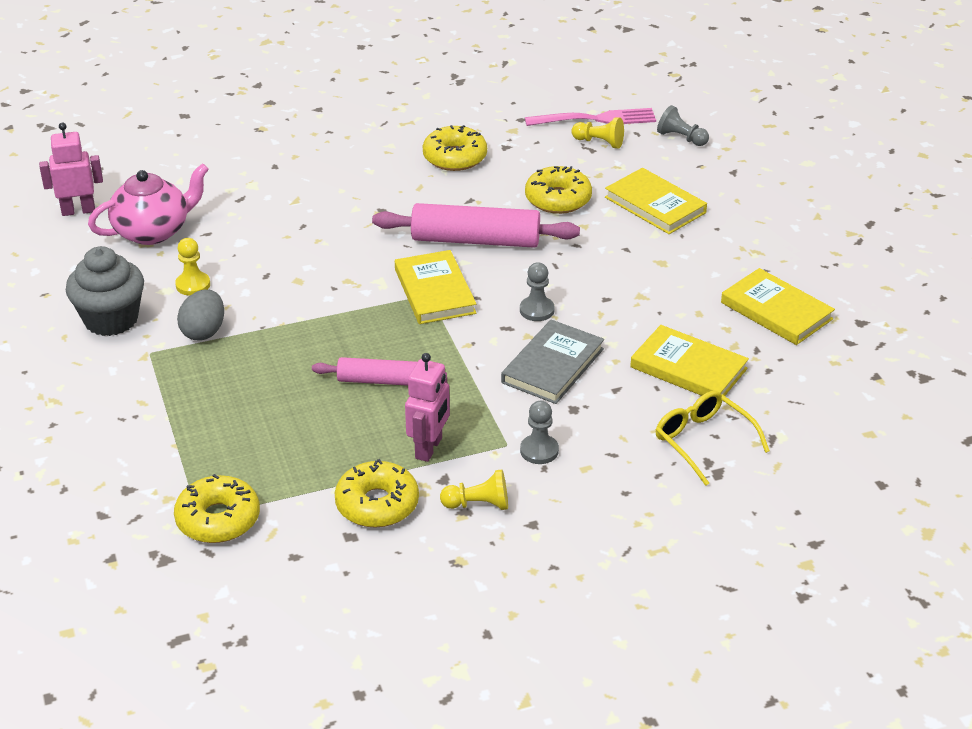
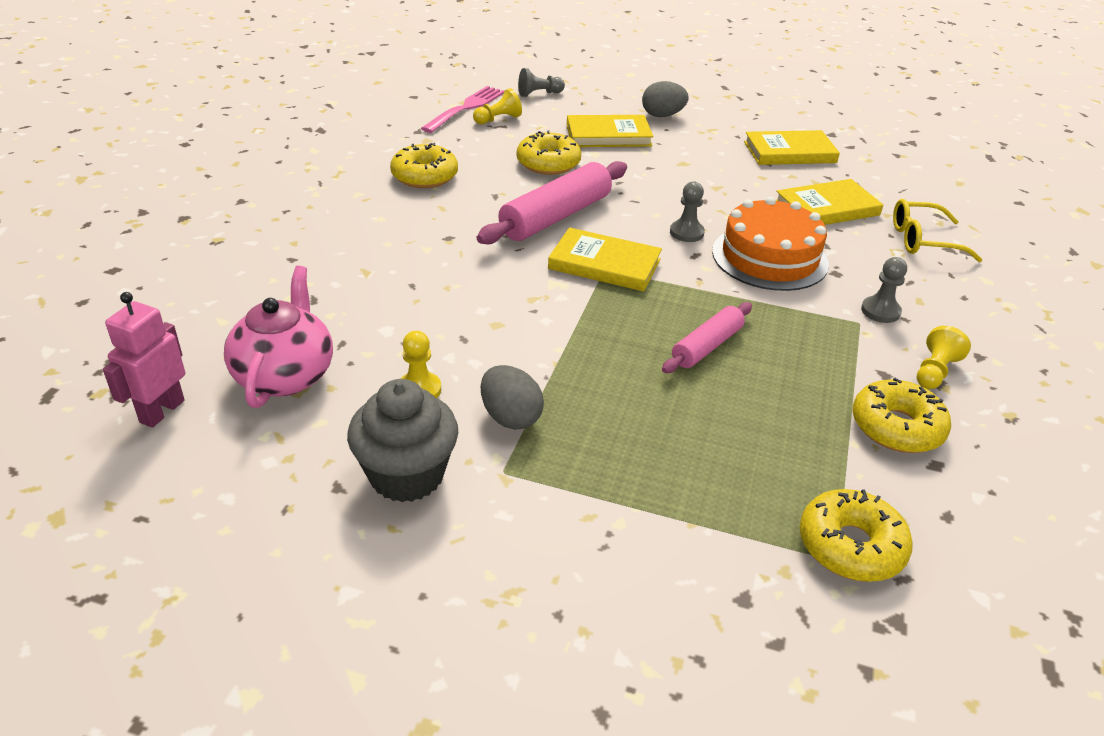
camera: 55 degrees left, 0 degrees up
pink robot [405,353,450,462] -> none
grey book [501,319,604,404] -> orange cake [712,197,829,291]
none -> grey egg [642,81,688,117]

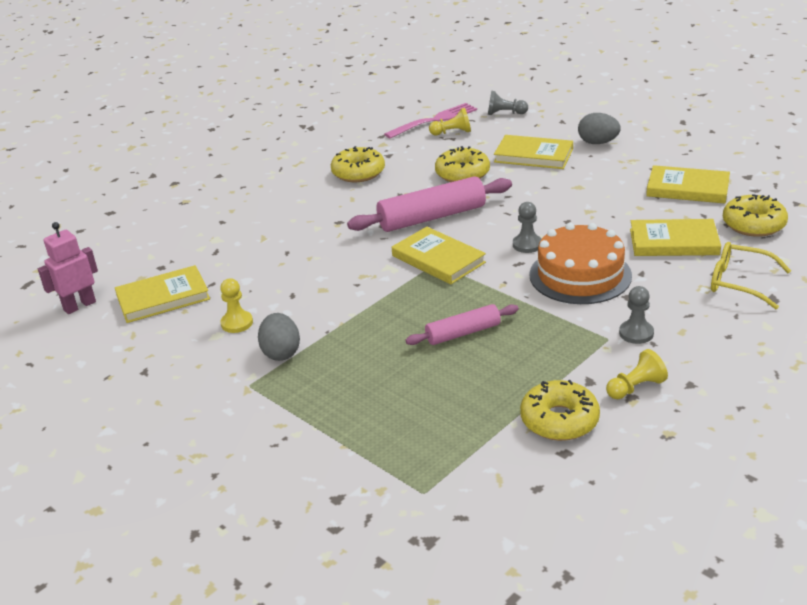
camera: 30 degrees right, 5 degrees down
pink teapot [224,266,333,408] -> yellow book [115,265,210,323]
grey cupcake [347,379,458,502] -> none
yellow donut [800,489,913,582] -> yellow donut moved to [723,194,788,237]

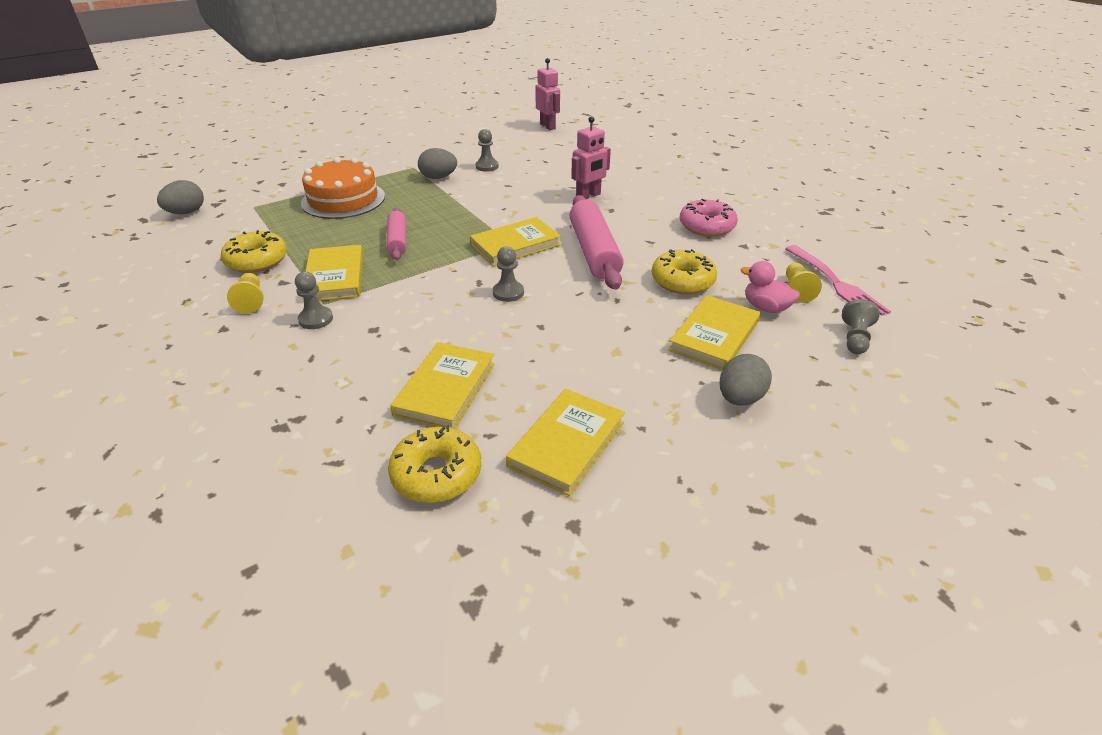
camera: 100 degrees right, 5 degrees up
yellow book [115,265,210,323] -> yellow book moved to [305,245,363,301]
yellow pawn [220,278,253,333] -> grey pawn [475,129,499,172]
yellow donut [331,146,385,182] -> pink donut [680,199,738,237]
orange cake [529,223,632,304] -> orange cake moved to [301,157,385,219]
yellow glasses [711,242,791,309] -> none
none -> grey egg [157,180,204,214]
none -> pink robot [571,116,611,199]
none -> pink duck [741,261,800,313]

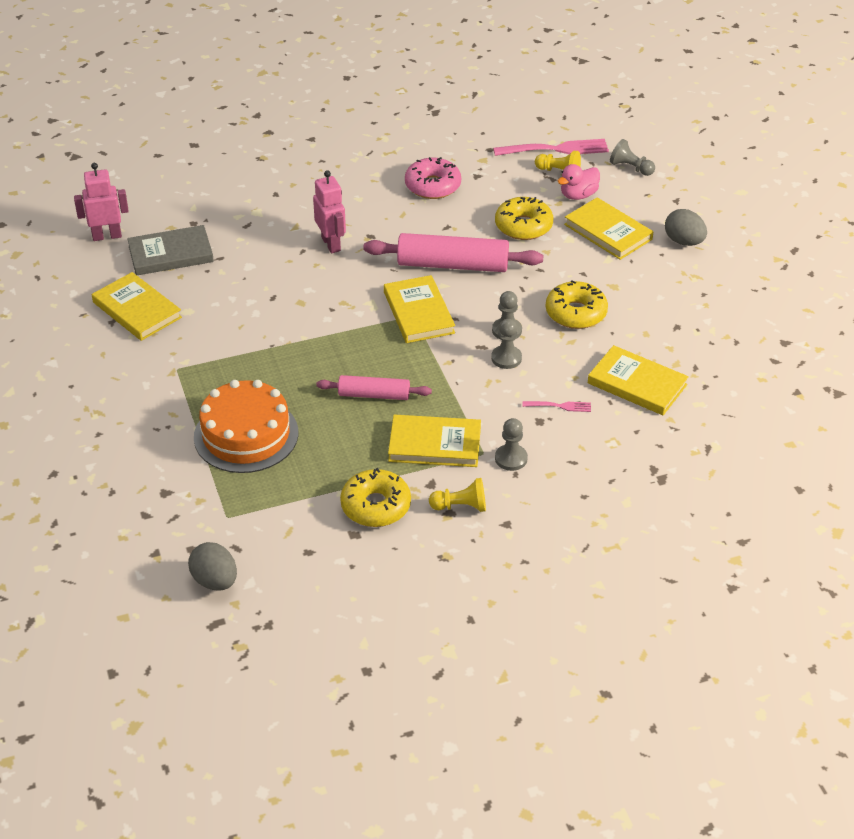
camera: 75 degrees left, 5 degrees up
yellow donut [388,425,481,503] -> yellow donut moved to [546,280,608,329]
grey egg [418,148,457,179] -> none
grey pawn [475,129,499,172] -> grey pawn moved to [491,319,522,369]
yellow book [506,389,625,496] -> yellow book moved to [92,272,182,341]
none -> grey book [127,225,214,275]
none -> pink fork [523,401,591,412]

